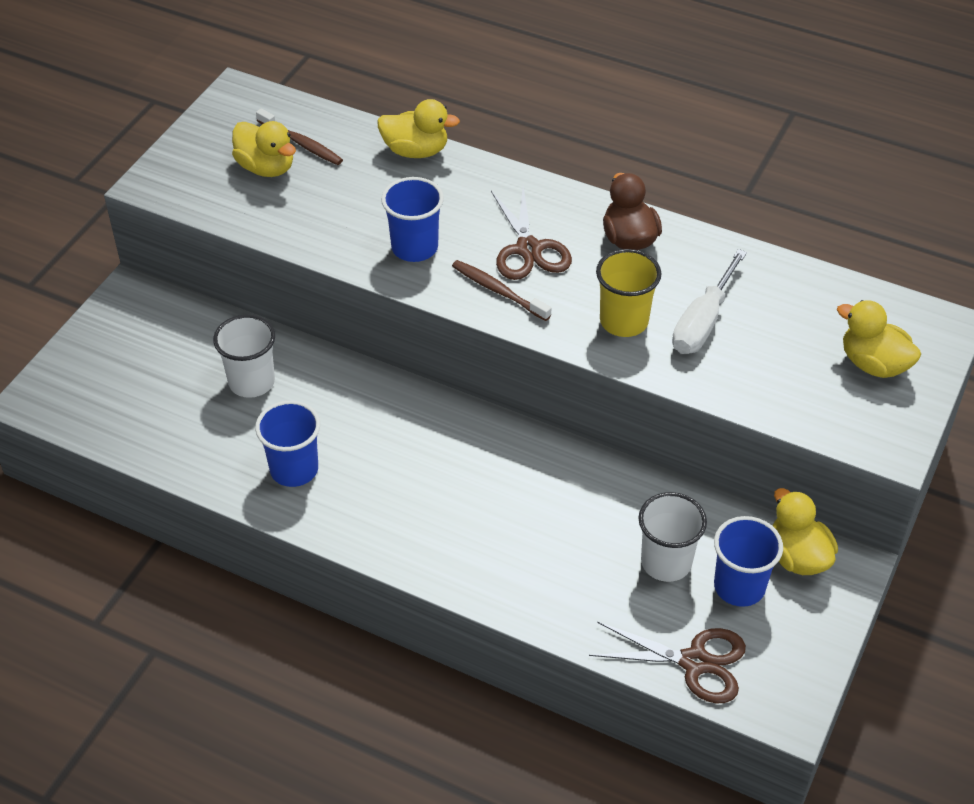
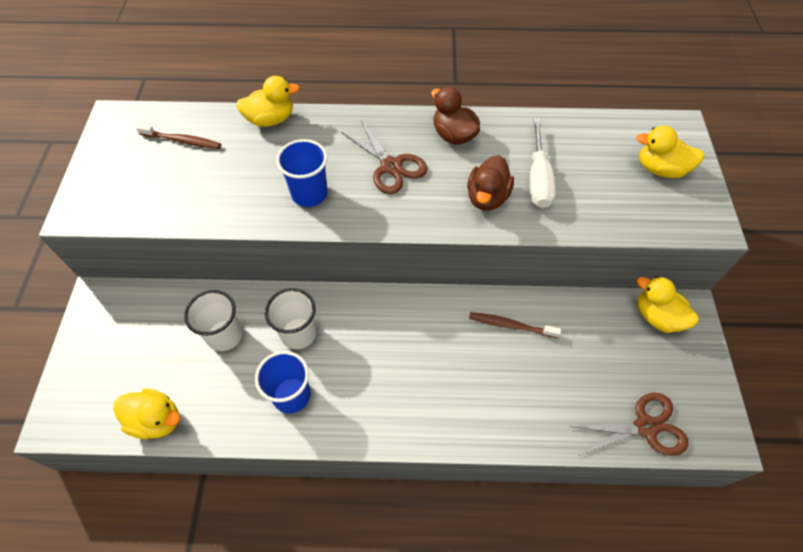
camera: 25 degrees left, 10 degrees up
yellow duck [232,121,296,177] -> yellow duck moved to [113,388,180,439]
brown toothbrush [452,260,551,321] -> brown toothbrush moved to [469,312,561,338]
yellow cup [596,249,661,337] -> brown duck [467,155,514,211]
white cup [639,492,707,582] -> white cup moved to [265,288,317,349]
blue cup [714,516,783,607] -> none

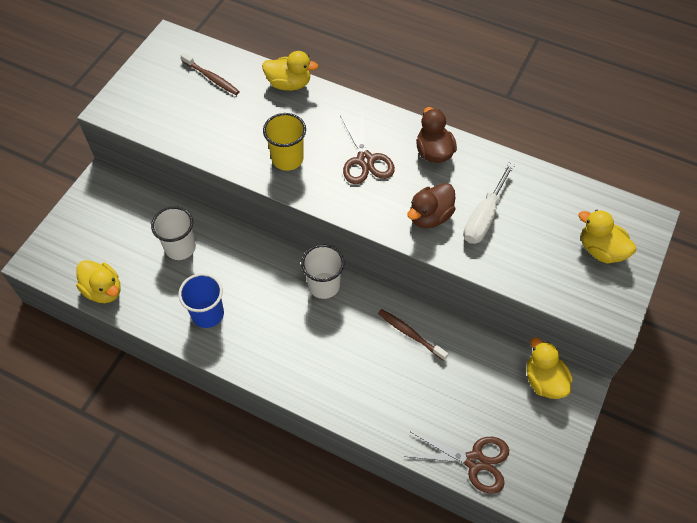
camera: 25 degrees right, 0 degrees up
white cup [265,288,317,349] -> white cup moved to [301,244,344,299]
blue cup [276,139,328,207] -> yellow cup [263,113,306,171]

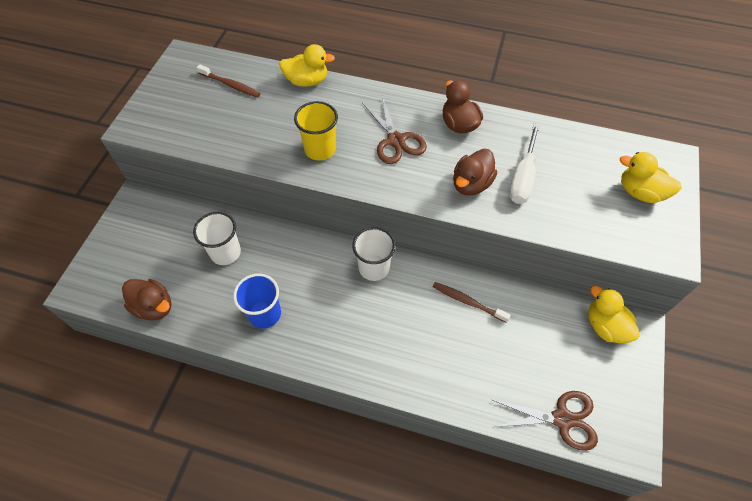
camera: 10 degrees left, 0 degrees up
yellow duck [76,260,121,303] -> brown duck [122,279,172,321]

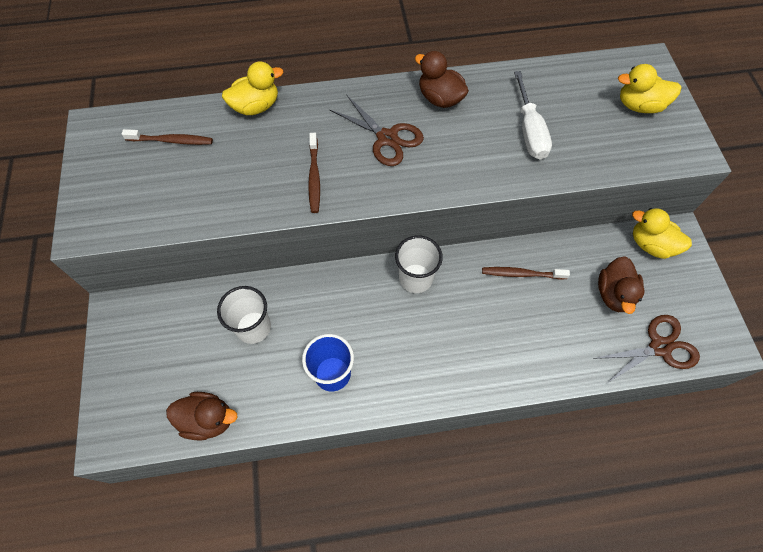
camera: 25 degrees left, 5 degrees up
yellow cup [294,101,338,161] -> brown toothbrush [308,133,320,213]
brown duck [453,149,497,195] -> brown duck moved to [598,256,645,314]

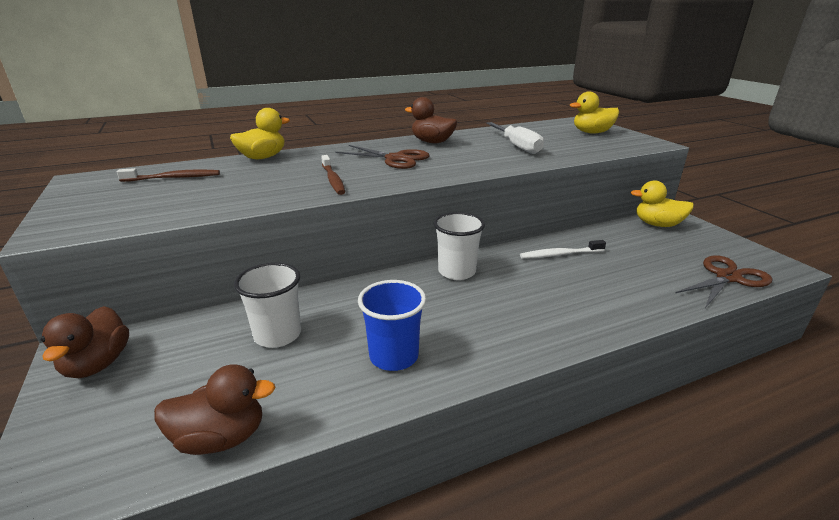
camera: 15 degrees left, 35 degrees down
brown toothbrush [482,267,570,279] -> white toothbrush [520,240,606,259]
brown duck [598,256,645,314] -> brown duck moved to [41,306,129,378]

